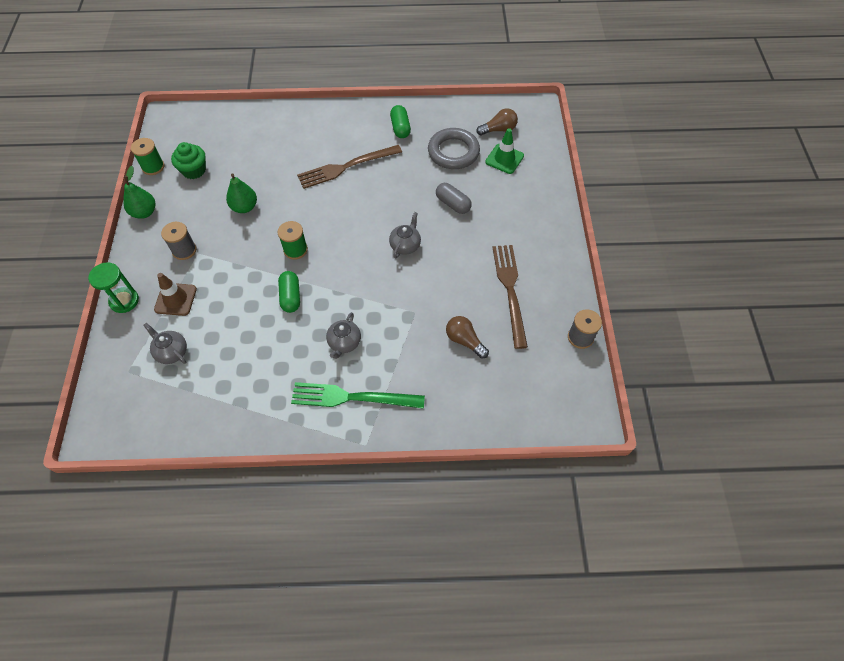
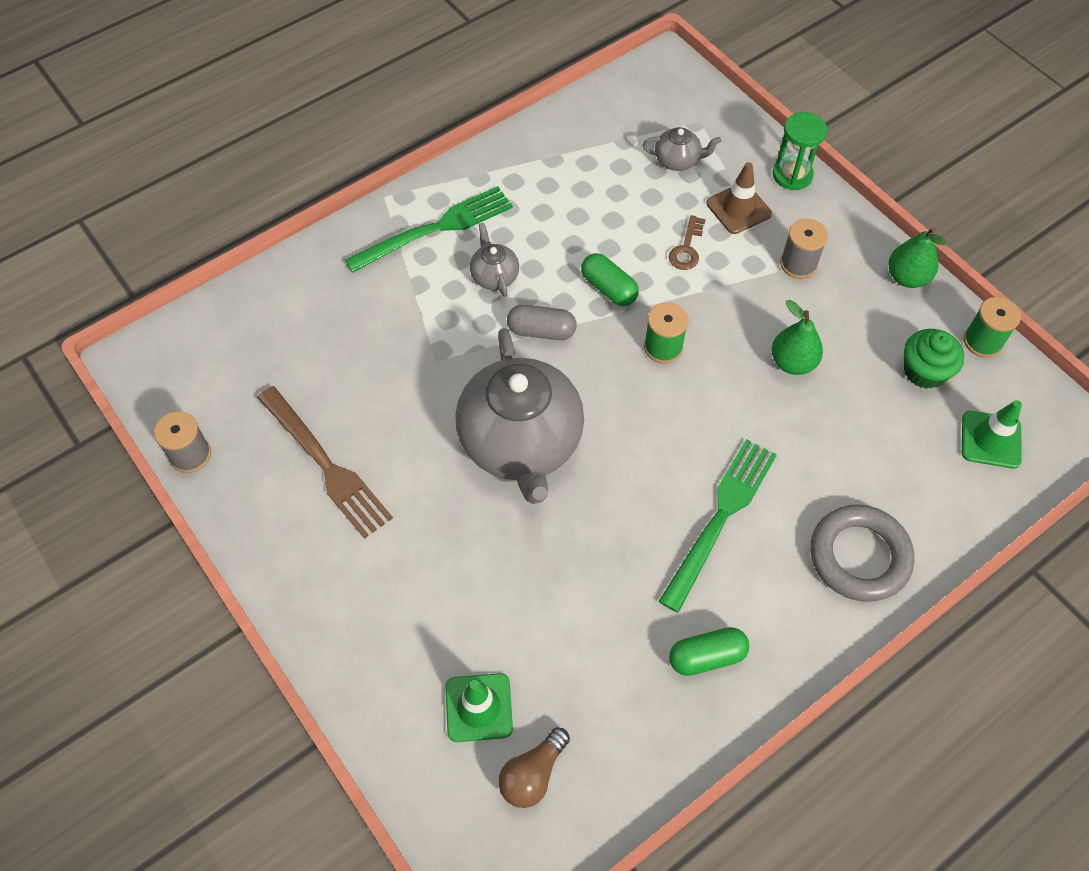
camera: 145 degrees right, 0 degrees up
brown fork [297,145,402,189] -> green fork [659,439,777,613]
grey teapot [389,212,421,259] -> grey teapot [455,328,584,504], size x2.34
green capsule [390,105,411,138] -> green capsule turned 60 degrees counterclockwise [669,627,749,676]
grey ring [428,128,480,169] -> grey ring moved to [810,505,914,602]
grey capsule [436,183,472,214] -> grey capsule moved to [507,305,576,340]
brown light bulb [446,316,489,359] -> none
none -> brown key [669,215,706,270]
none -> green traffic cone [962,400,1022,469]

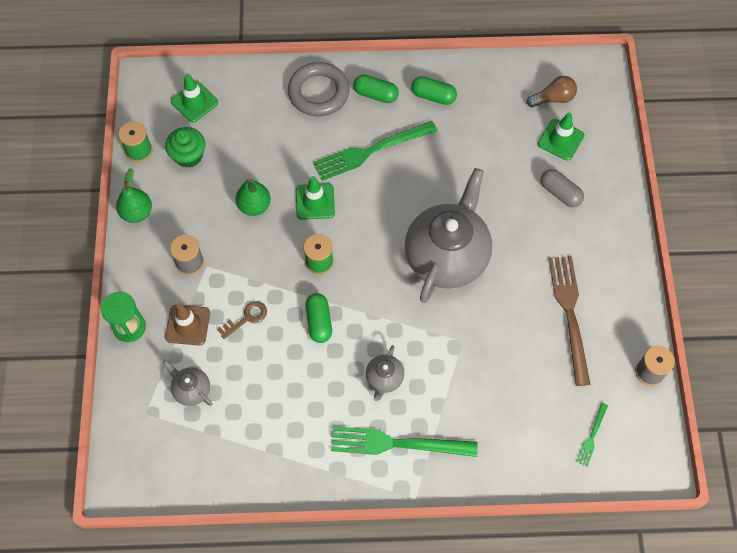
camera: 145 degrees left, 5 degrees up
grey capsule [507,305,576,340] -> grey capsule moved to [540,169,584,207]
none -> green traffic cone [296,176,335,220]
none -> green capsule [353,74,399,103]
none -> green fork [576,403,608,467]

